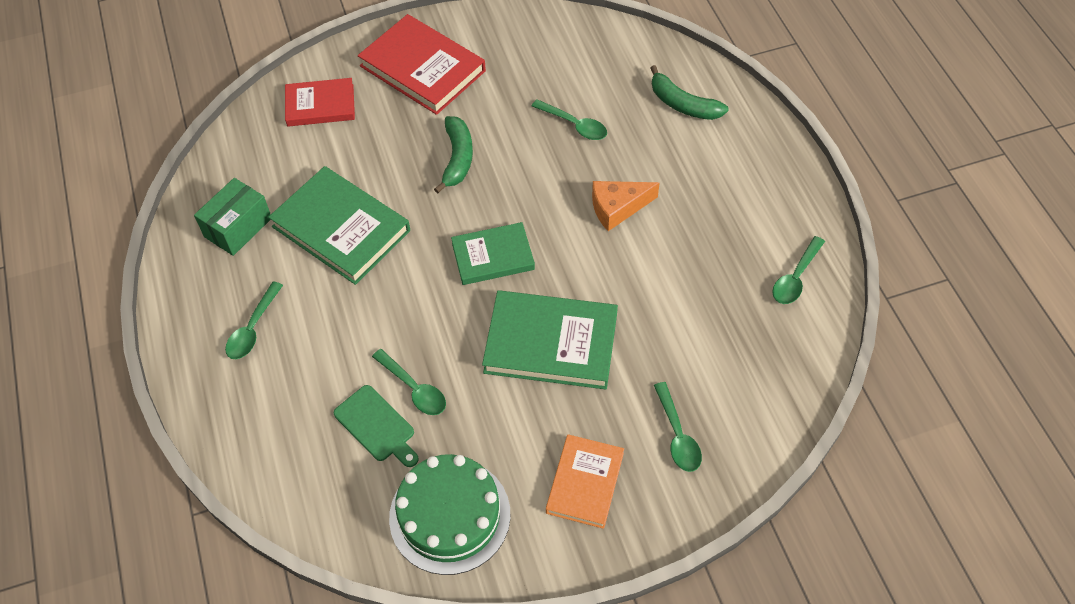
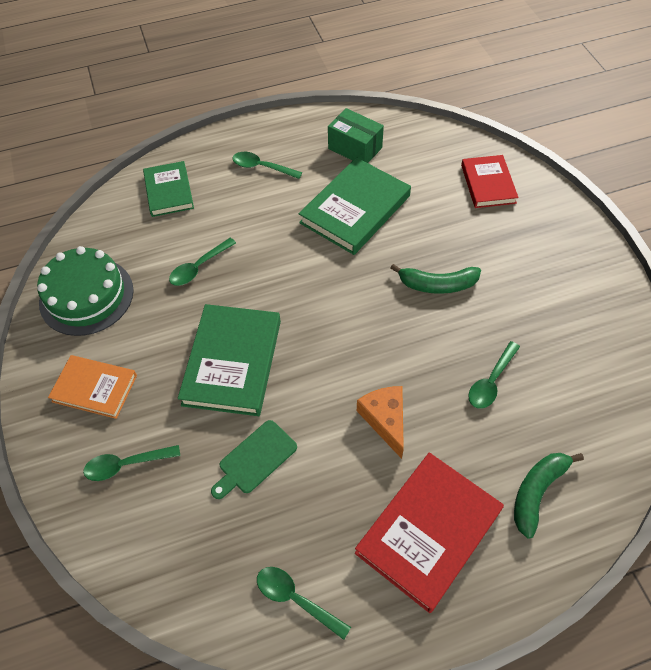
camera: 90 degrees right, 0 degrees up
green cutting board [334,385,419,467] -> green cutting board moved to [211,420,297,499]
red book [358,14,486,115] -> red book moved to [355,452,504,613]
green book [451,222,535,285] -> green book moved to [143,161,194,217]

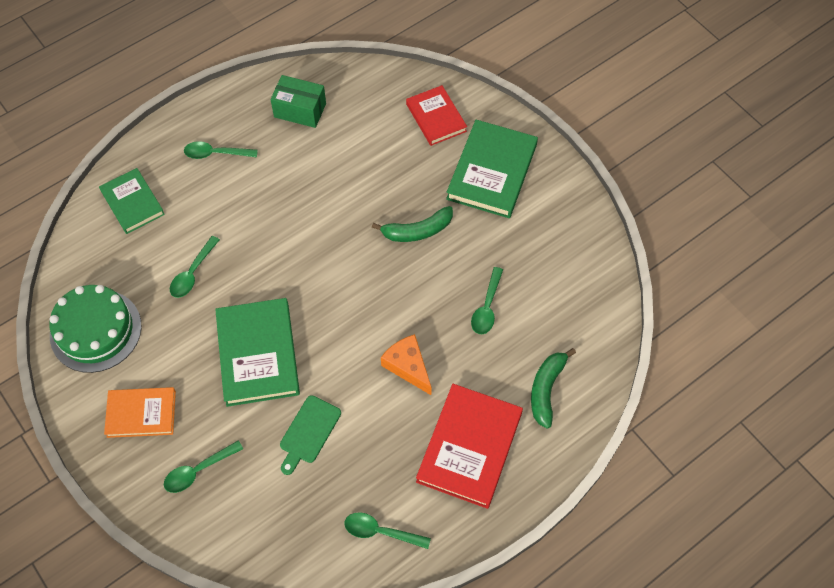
camera: 20 degrees left, 5 degrees up
green book [299,157,411,255] -> green book moved to [446,120,538,218]

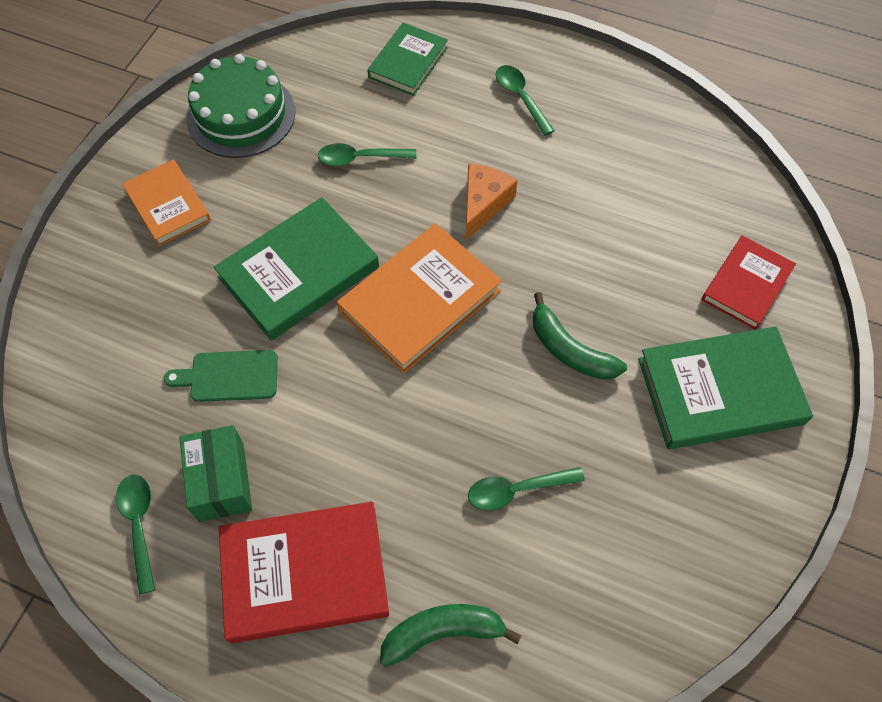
camera: 60 degrees right, 0 degrees up
green spoon [164,440,243,493] -> none
green box [270,75,326,128] -> green box moved to [179,425,252,522]
orange cheese [381,334,432,395] -> orange cheese moved to [465,164,517,241]
none -> orange book [337,224,502,374]

